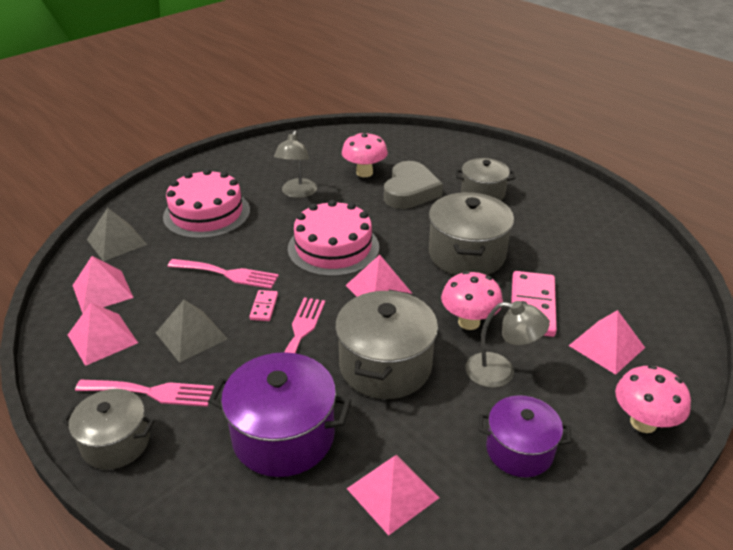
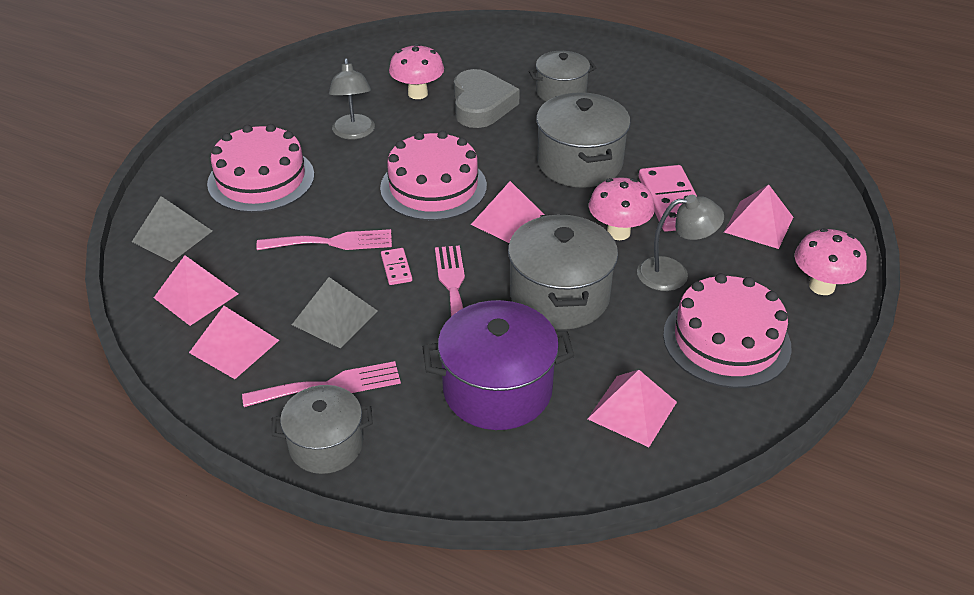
camera: 20 degrees left, 5 degrees up
purple pot [479,395,571,477] -> pink cake [663,273,792,388]

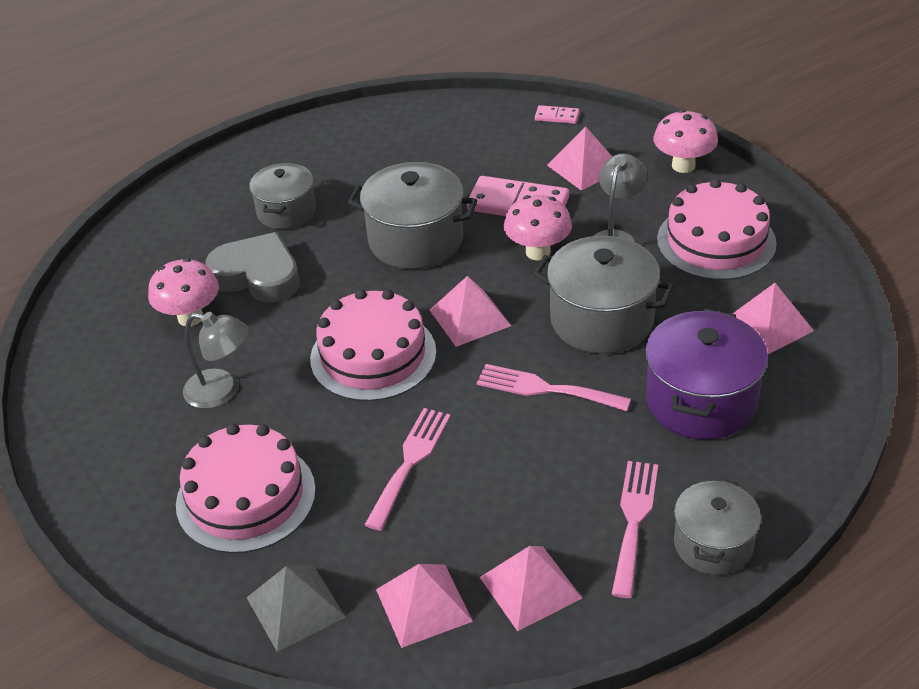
camera: 60 degrees left, 0 degrees up
grey pyramid [292,277,377,349] -> none
pink domino [381,248,412,285] -> pink domino moved to [535,105,580,124]

